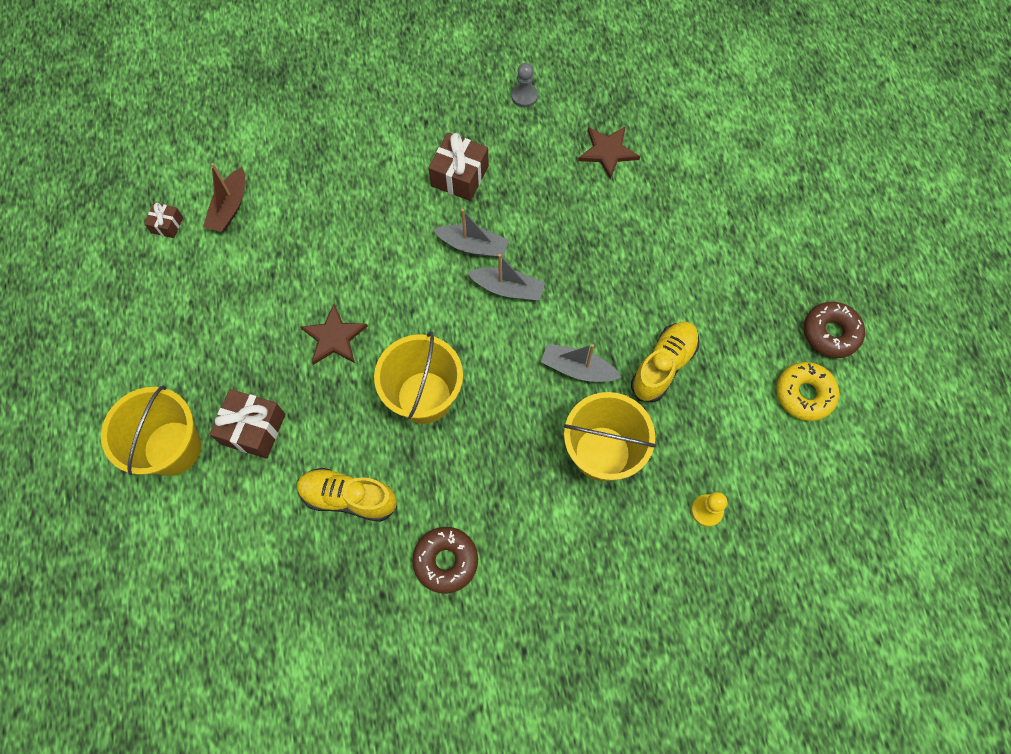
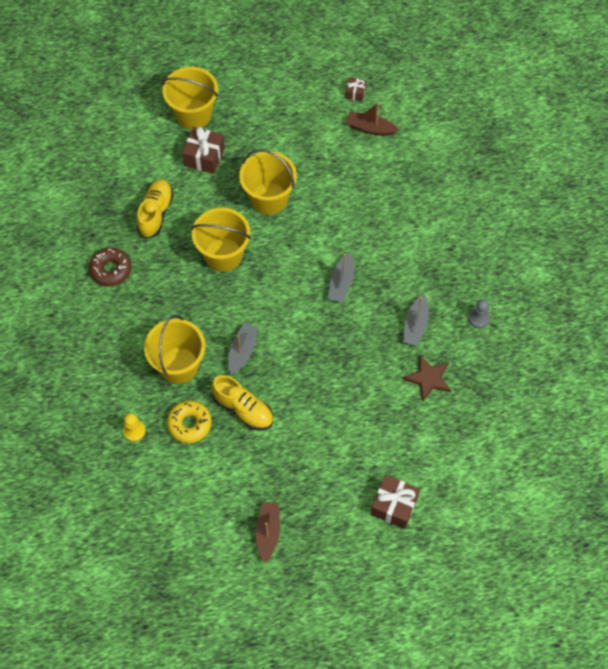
camera: 90 degrees right, 5 degrees down
brown star [301,304,368,365] -> yellow bucket [239,149,297,215]
brown gift [429,133,489,201] -> brown gift moved to [371,475,420,529]
grey boat [467,254,545,301] -> grey boat moved to [403,294,429,346]
yellow donut [777,362,839,421] -> yellow donut moved to [167,401,212,443]
brown donut [804,302,865,358] -> brown boat [256,502,280,562]

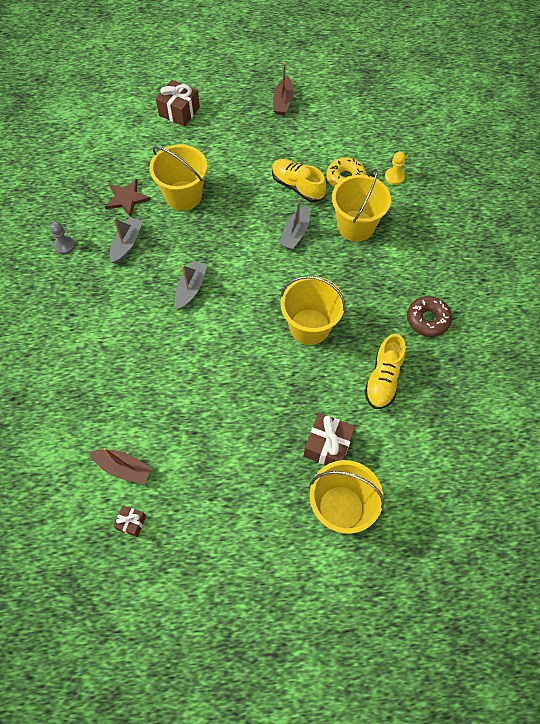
camera: 175 degrees left, 0 degrees up
yellow bucket [239,149,297,215] -> yellow bucket moved to [149,144,207,211]

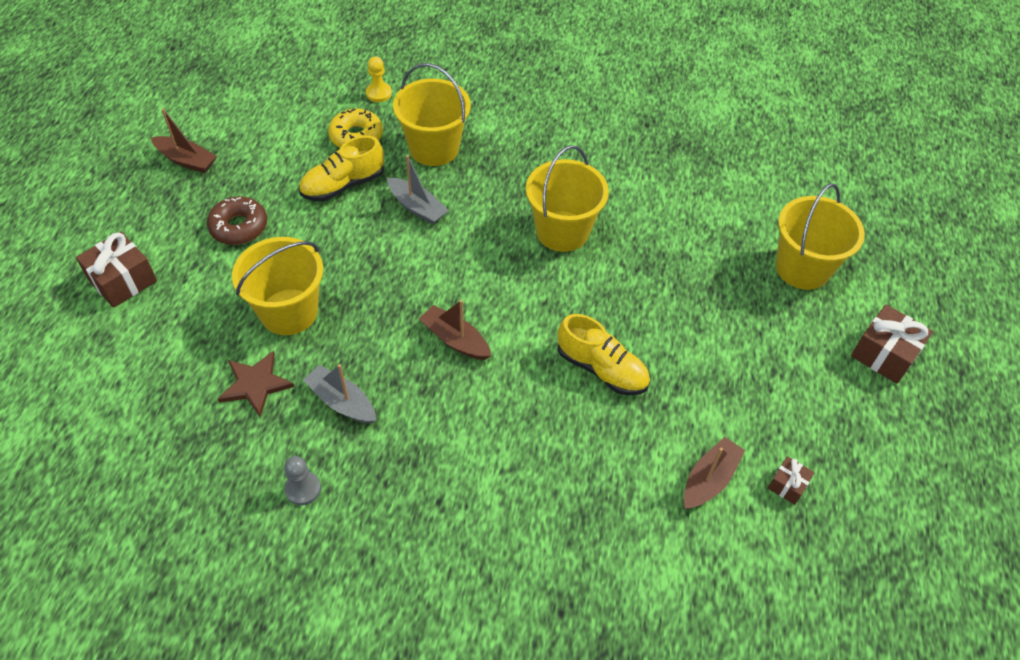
camera: 75 degrees left, 10 degrees down
grey boat [175,261,207,310] -> brown boat [419,300,491,360]
brown gift [304,413,355,465] -> brown gift moved to [851,304,933,384]
yellow shoe [364,334,406,409] -> yellow shoe moved to [558,314,650,395]
brown donut [407,296,452,337] -> brown donut moved to [207,197,267,245]

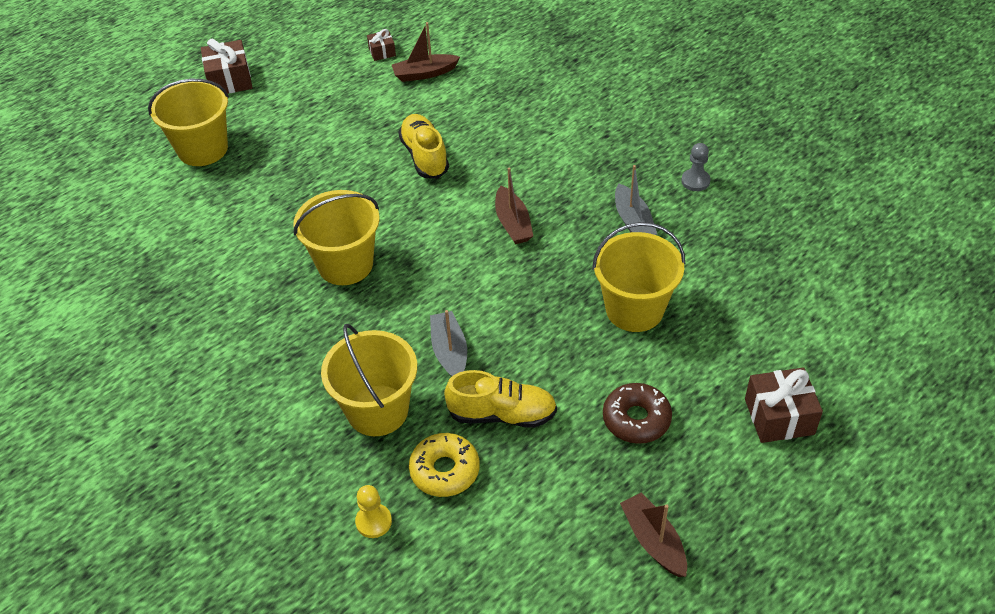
camera: 140 degrees left, 5 degrees down
brown star [218,351,294,417] -> none

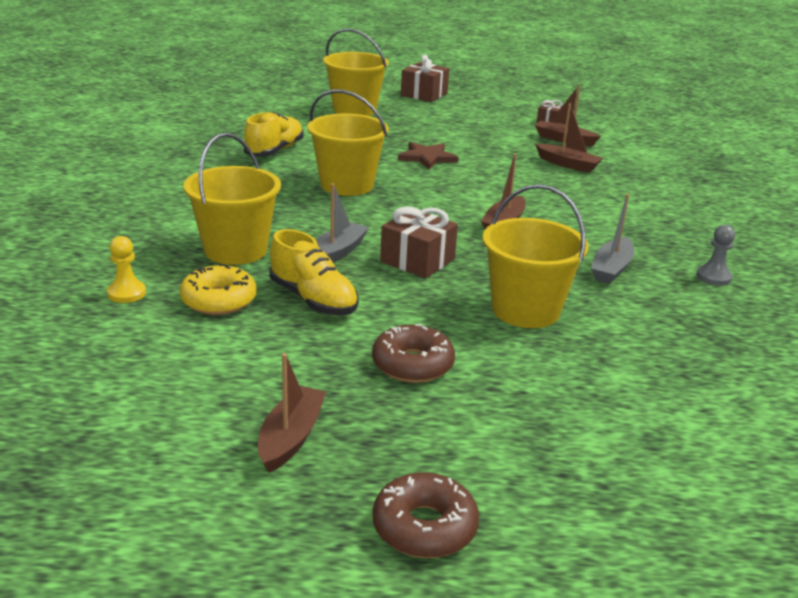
camera: 40 degrees right, 20 degrees down
yellow shoe [398,114,449,179] -> yellow shoe moved to [244,112,303,157]
brown gift [745,367,823,443] -> brown gift moved to [380,207,458,278]
none -> brown donut [373,472,479,558]
none -> brown star [398,142,459,169]
none -> brown boat [535,103,603,173]

